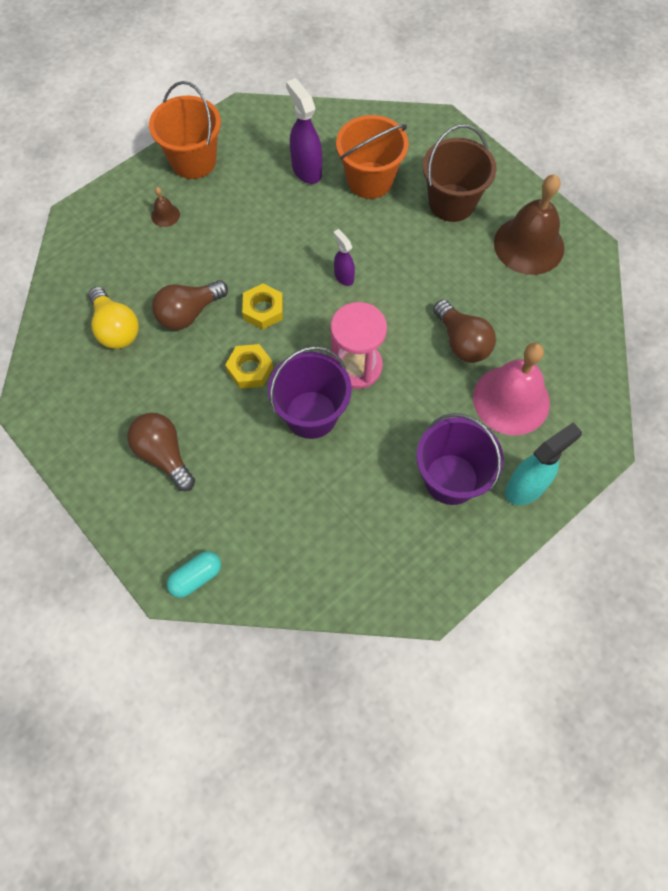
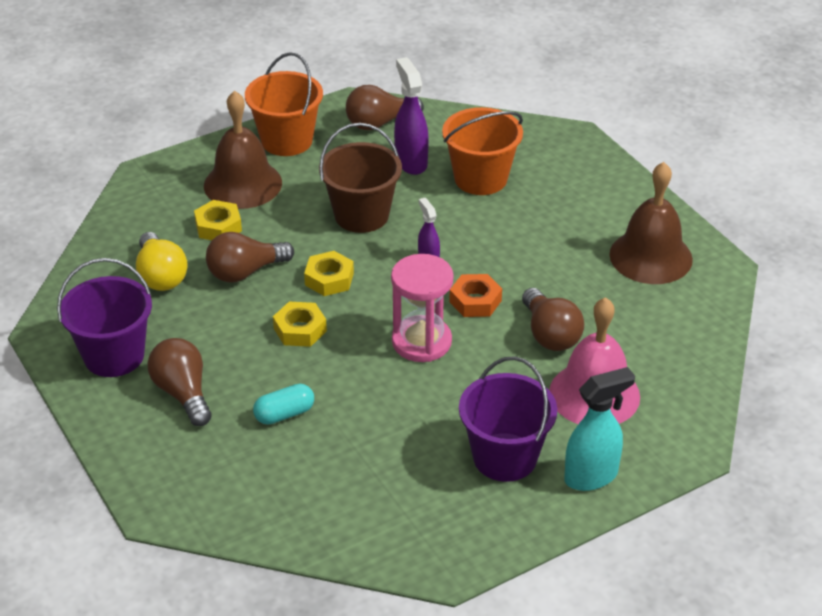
camera: 10 degrees right, 25 degrees down
brown bell [151,187,180,227] -> brown bell [204,90,282,209], size x2.41
turquoise capsule [167,551,221,598] -> turquoise capsule moved to [253,384,314,424]
purple bucket [268,346,352,439] -> purple bucket moved to [57,258,152,377]
brown bucket [423,125,496,222] -> brown bucket moved to [319,123,402,233]
none -> yellow nut [194,200,242,240]
none -> brown light bulb [346,85,424,130]
none -> orange nut [449,274,502,317]

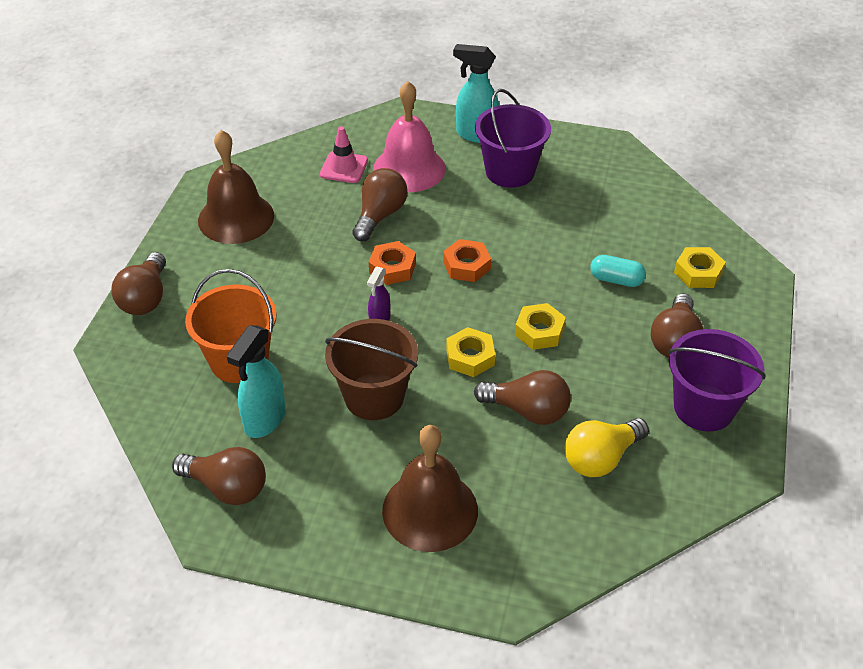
camera: 135 degrees left, 5 degrees up
yellow light bulb [136,232,188,291] -> yellow light bulb turned 150 degrees counterclockwise [565,418,649,477]
yellow nut [194,200,242,240] -> yellow nut moved to [674,247,726,288]
orange bucket [245,52,323,156] -> none
pink hourglass [391,254,454,362] -> orange nut [443,239,491,282]
purple spray bottle [394,57,429,175] -> turquoise spray bottle [226,325,286,438]
none -> brown light bulb [112,252,166,315]
none -> pink traffic cone [320,126,368,183]

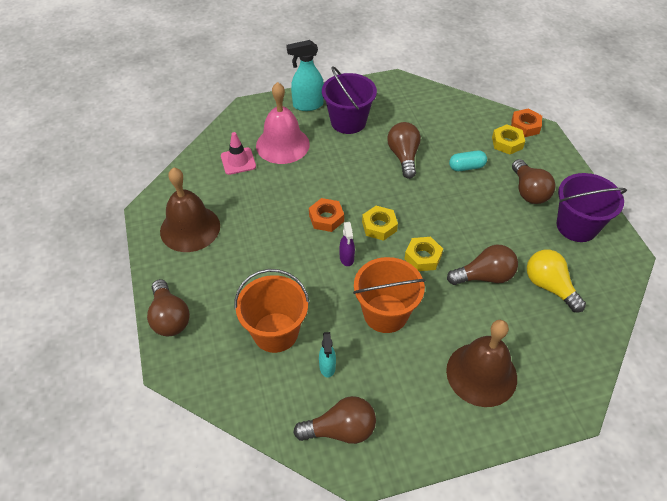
camera: 30 degrees left, 5 degrees up
turquoise spray bottle [226,325,286,438] -> turquoise spray bottle [319,332,336,377], size x0.59
brown bucket [325,319,418,420] -> orange bucket [353,257,426,333]
brown light bulb [352,168,408,241] -> brown light bulb moved to [387,122,421,179]
orange nut [443,239,491,282] -> orange nut moved to [511,109,542,137]
yellow nut [515,303,566,350] -> yellow nut moved to [362,206,398,241]
yellow light bulb [565,418,649,477] -> yellow light bulb turned 120 degrees clockwise [527,250,586,312]

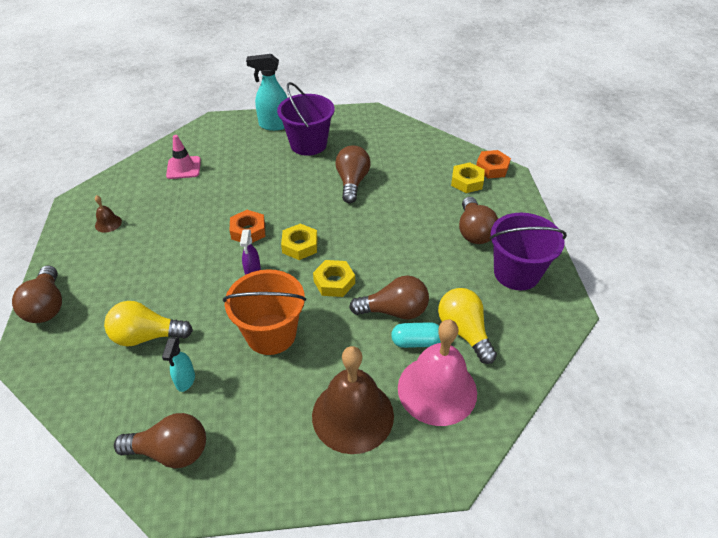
camera: 10 degrees right, 5 degrees down
brown bell [160,167,220,252] -> brown bell [95,195,122,233], size x0.42
orange bucket [234,269,309,353] -> yellow light bulb [104,301,193,346]
pink bell [256,82,310,164] -> pink bell moved to [398,319,477,426]
turquoise capsule [449,150,487,171] -> turquoise capsule moved to [391,322,441,348]

